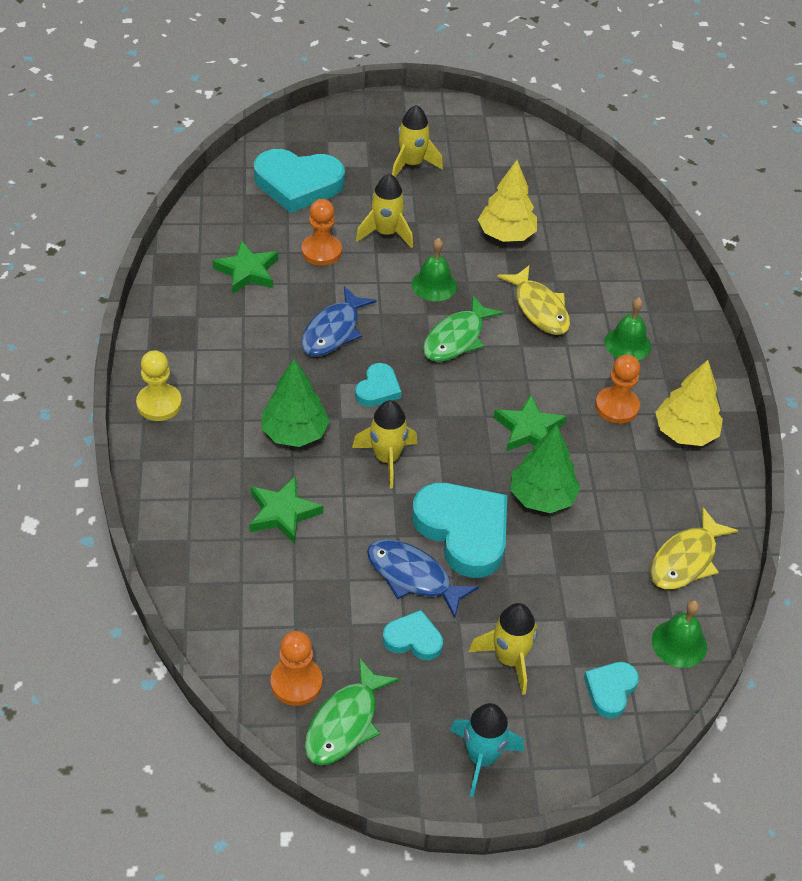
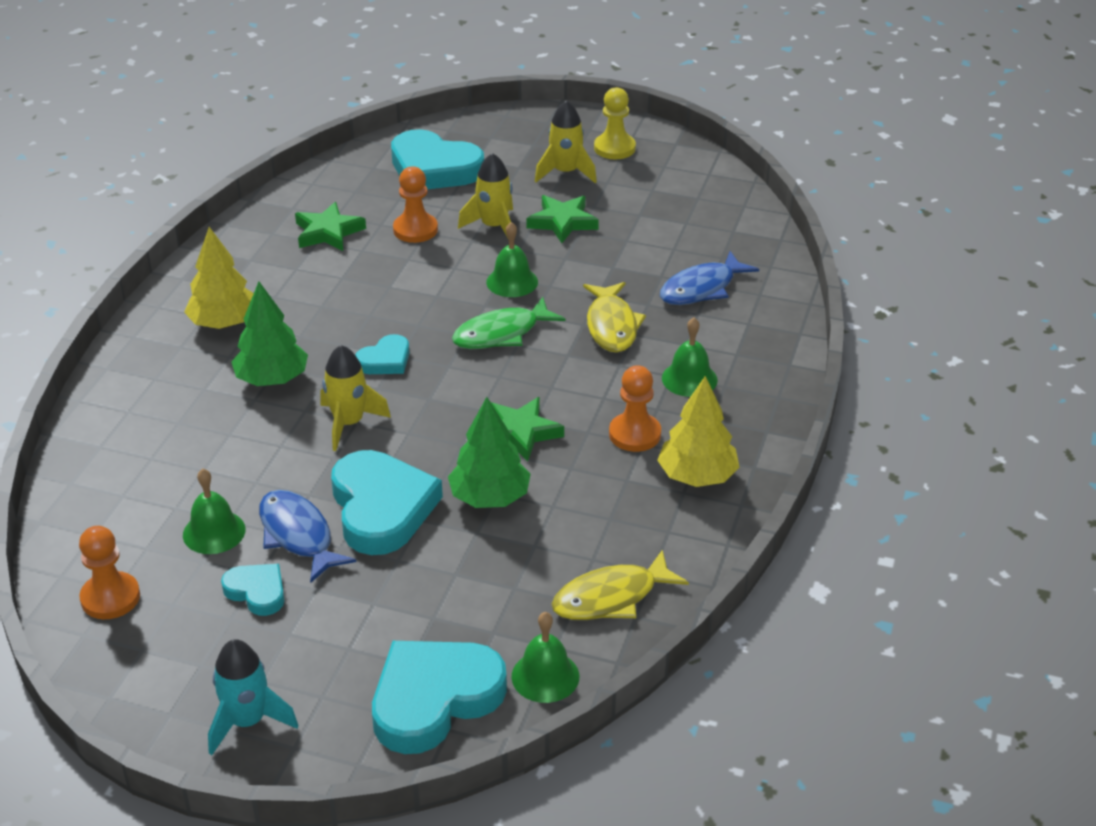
camera: 25 degrees right, 10 degrees down
yellow pawn [136,350,182,421] -> yellow pawn moved to [594,87,636,159]
green star [249,476,323,544] -> green star moved to [527,195,599,243]
blue fish [301,286,377,356] -> blue fish moved to [660,251,759,305]
green fish [305,658,399,765] -> none
yellow rocket [469,603,538,695] -> none
yellow tree [478,160,537,242] -> yellow tree moved to [184,227,254,329]
turquoise heart [584,662,639,718] -> turquoise heart [372,641,507,754], size x1.95
none -> green bell [183,469,245,554]

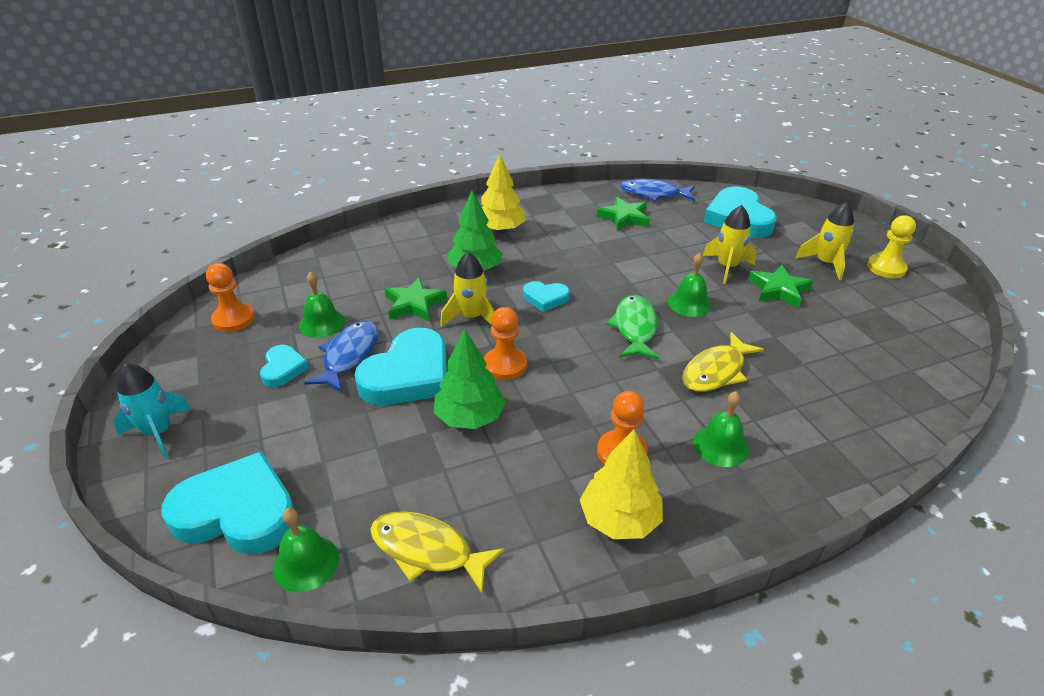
camera: 50 degrees right, 0 degrees up
orange pawn [393,167,438,243] -> orange pawn moved to [484,307,527,380]
green fish [452,297,565,349] -> green fish turned 75 degrees clockwise [606,295,659,359]
green star [491,397,564,462] -> green star moved to [385,277,447,321]
blue fish [660,251,759,305] -> blue fish moved to [620,178,695,201]

